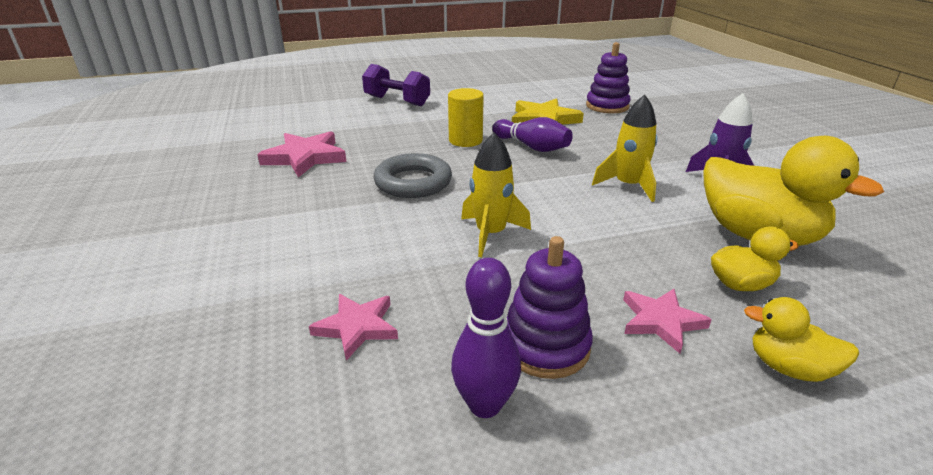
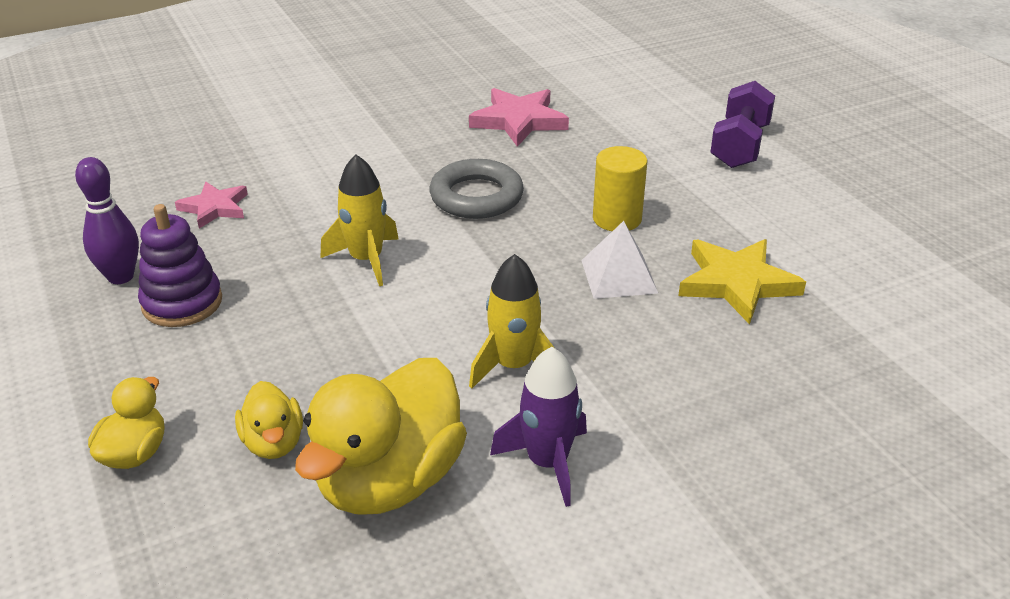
camera: 80 degrees right, 5 degrees up
purple bowling pin [492,117,573,152] -> white pyramid [581,221,658,299]
purple stacking toy [586,42,631,114] -> none
pink star [623,289,712,354] -> none

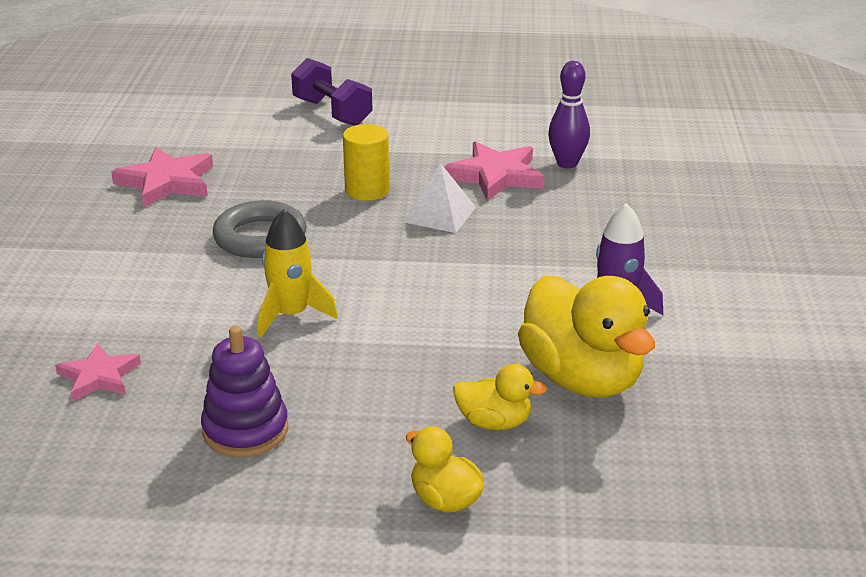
camera: 60 degrees left, 5 degrees down
purple bowling pin [75,157,139,284] -> purple bowling pin moved to [548,61,590,168]
yellow rocket [469,254,554,389] -> none
yellow star [678,239,806,324] -> pink star [444,141,544,201]

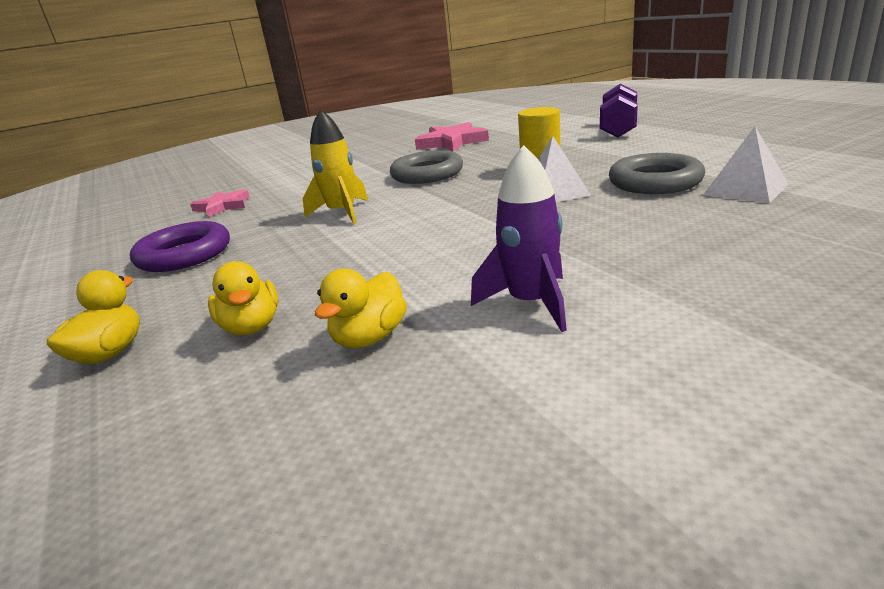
camera: 60 degrees right, 5 degrees down
purple stacking toy [201,326,288,457] -> purple ring [130,221,230,272]
pink star [444,141,544,201] -> grey ring [609,153,705,194]
yellow duck [518,275,655,398] -> yellow duck [315,269,407,348], size x0.50
purple bowling pin [548,61,590,168] -> white pyramid [703,127,789,203]

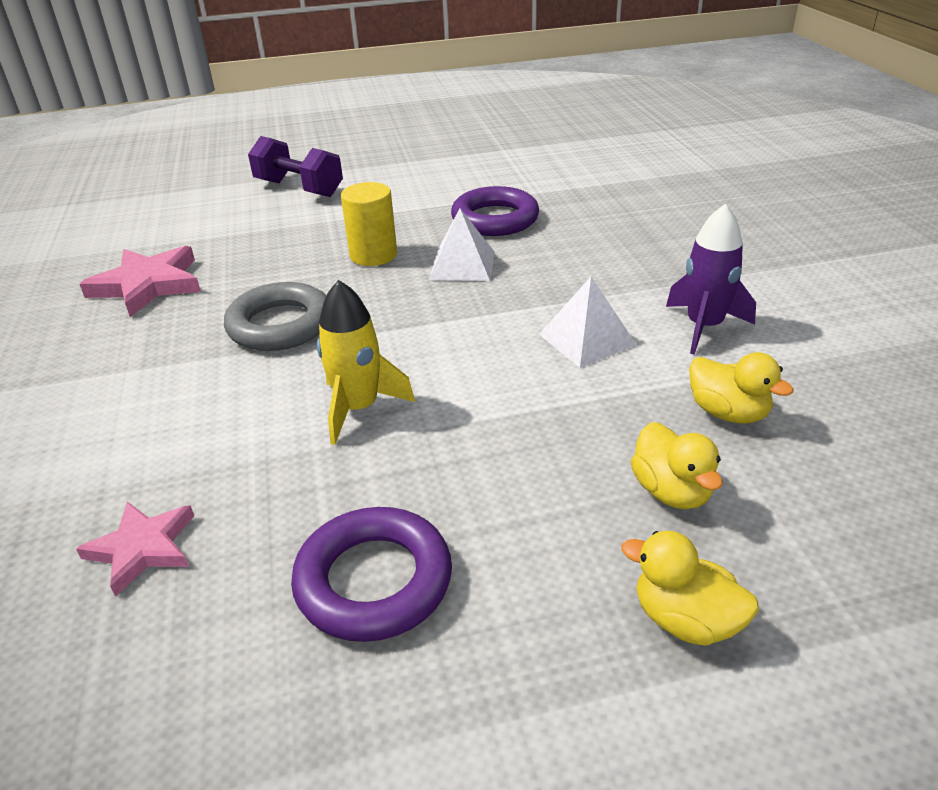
camera: 75 degrees left, 10 degrees up
yellow duck [208,261,278,335] -> yellow duck turned 75 degrees clockwise [631,422,723,509]
grey ring [609,153,705,194] -> purple ring [451,186,539,236]
white pyramid [703,127,789,203] -> white pyramid moved to [539,277,637,368]

